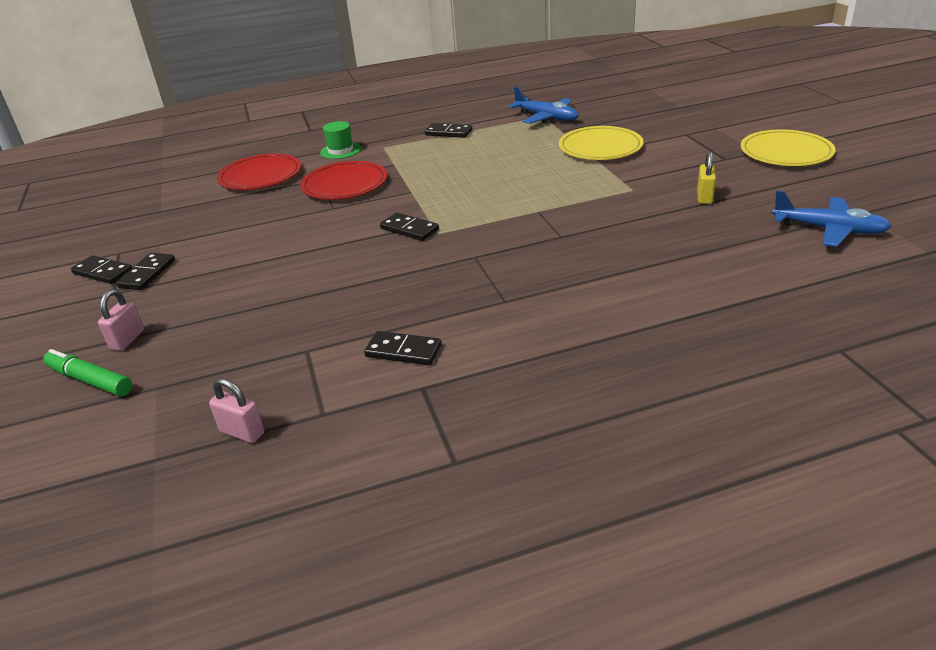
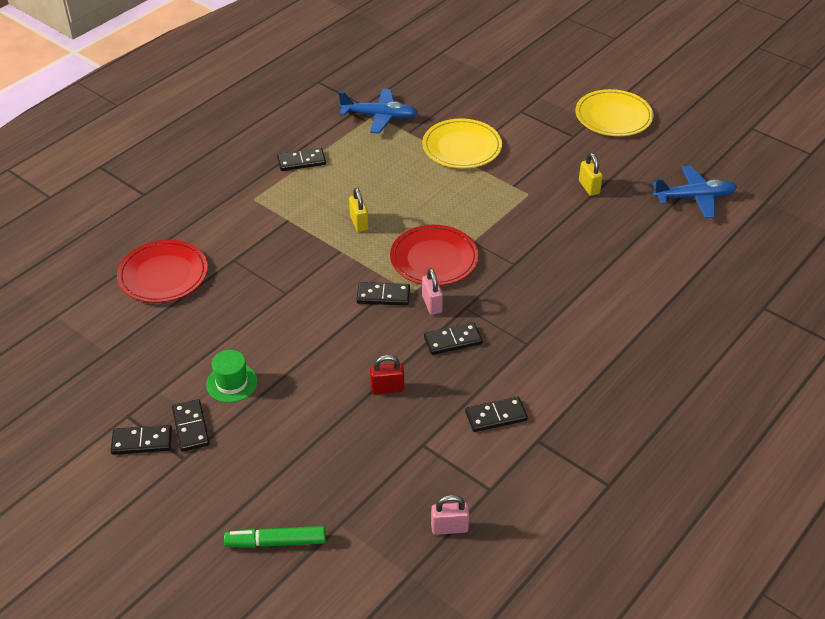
camera: 35 degrees left, 10 degrees up
pink padlock [98,289,144,351] -> pink padlock moved to [422,268,443,315]
red plate [300,161,387,200] -> red plate moved to [390,225,479,286]
green hat [320,121,361,159] -> green hat moved to [206,350,258,403]
none -> yellow padlock [349,188,369,232]
none -> red padlock [370,355,404,394]
none -> black domino [424,322,482,355]

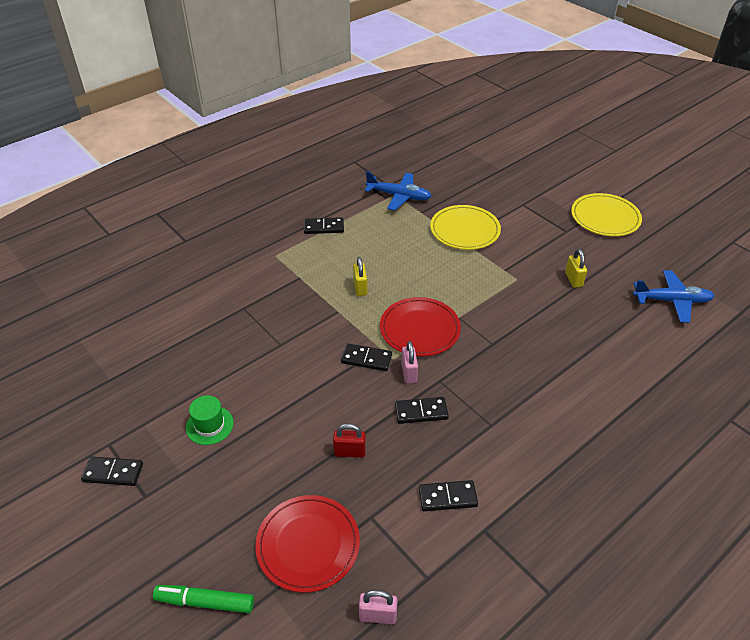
camera: 10 degrees right, 0 degrees up
red plate [117,240,208,303] -> red plate moved to [255,495,360,593]
black domino [172,399,210,452] -> none

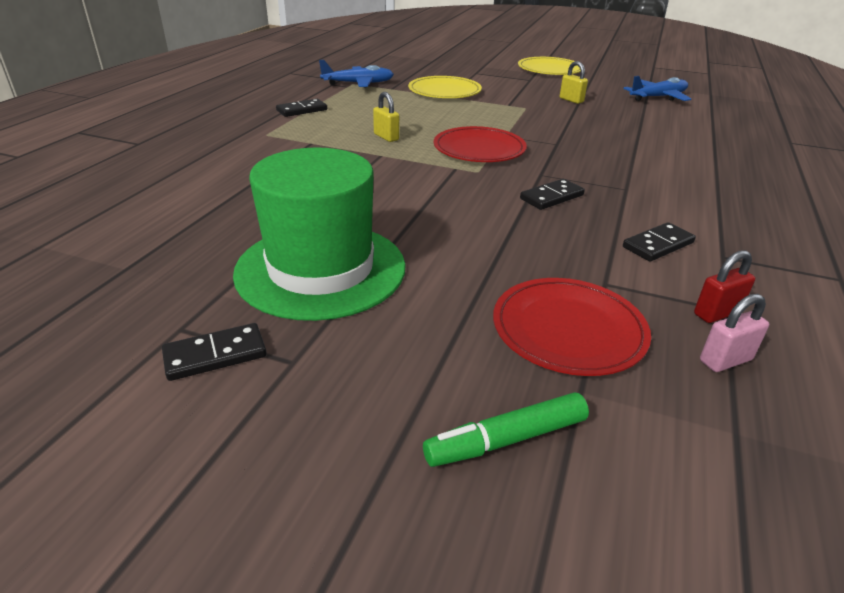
camera: 30 degrees left, 10 degrees down
green hat [186,395,234,445] -> green hat [233,148,406,321], size x2.41
red padlock [333,423,366,458] -> red padlock moved to [694,250,755,323]
black domino [341,343,392,371] -> none
pink padlock [401,341,418,384] -> none

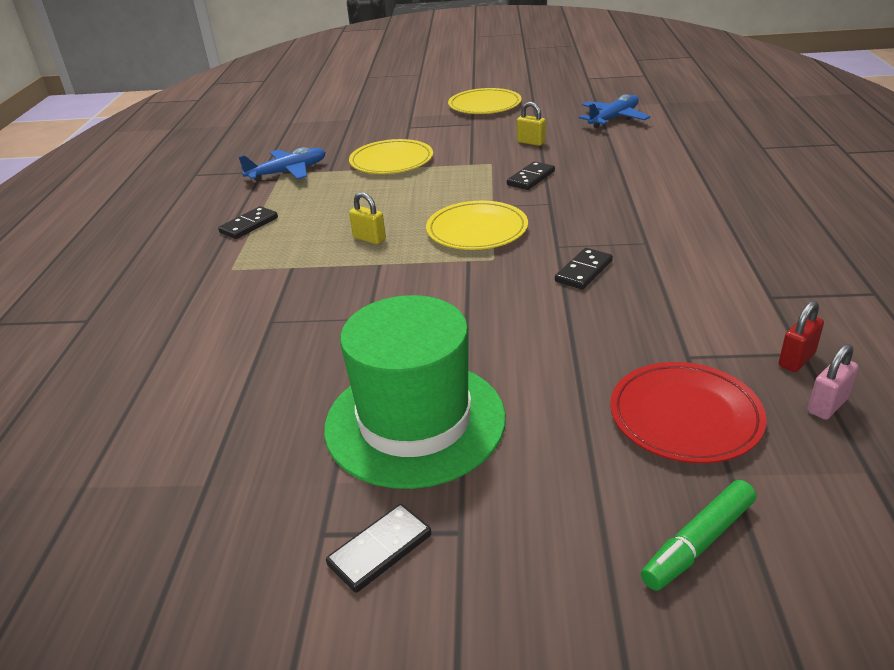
camera: 15 degrees left, 0 degrees up
red plate [434,126,527,162] -> yellow plate [426,201,528,250]
black domino [623,222,696,262] -> black domino moved to [507,161,555,190]

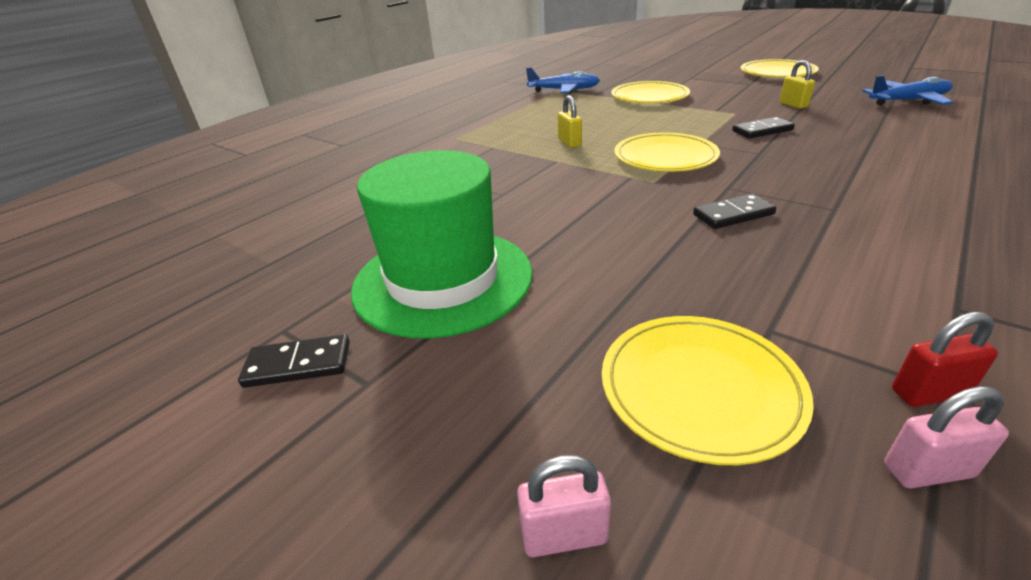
camera: 35 degrees right, 0 degrees up
black domino [218,206,278,239] -> none
red plate [610,362,767,463] -> yellow plate [602,316,814,465]
green marker [641,480,756,591] -> pink padlock [517,455,611,557]

